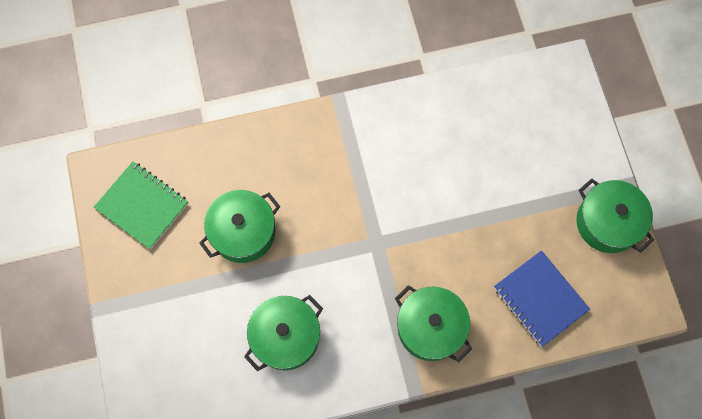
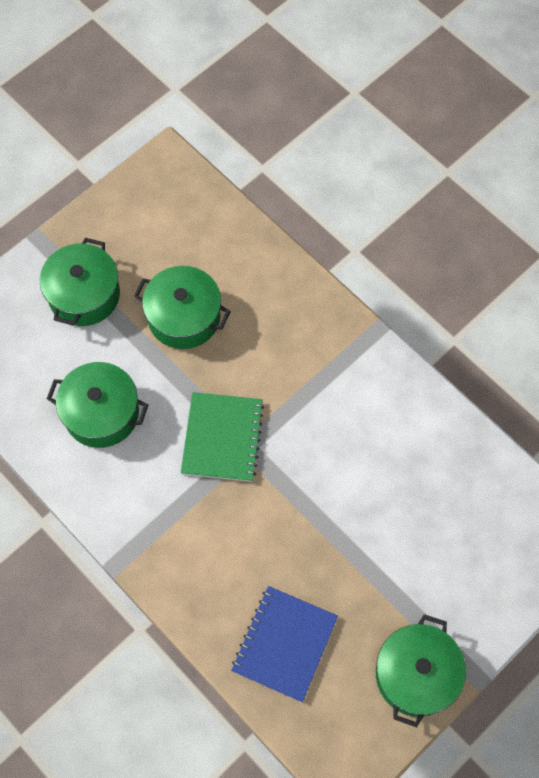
camera: 60 degrees right, 5 degrees down
green notebook [94,162,189,249] -> green notebook moved to [181,392,264,482]
green pot [395,285,473,362] -> green pot moved to [40,238,120,326]

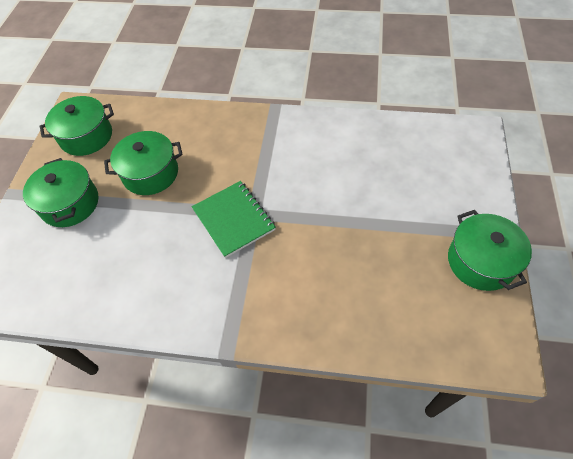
camera: 35 degrees left, 10 degrees down
green pot [47,362,148,448] -> green pot moved to [40,96,114,156]
blue notebook [231,586,338,702] -> none

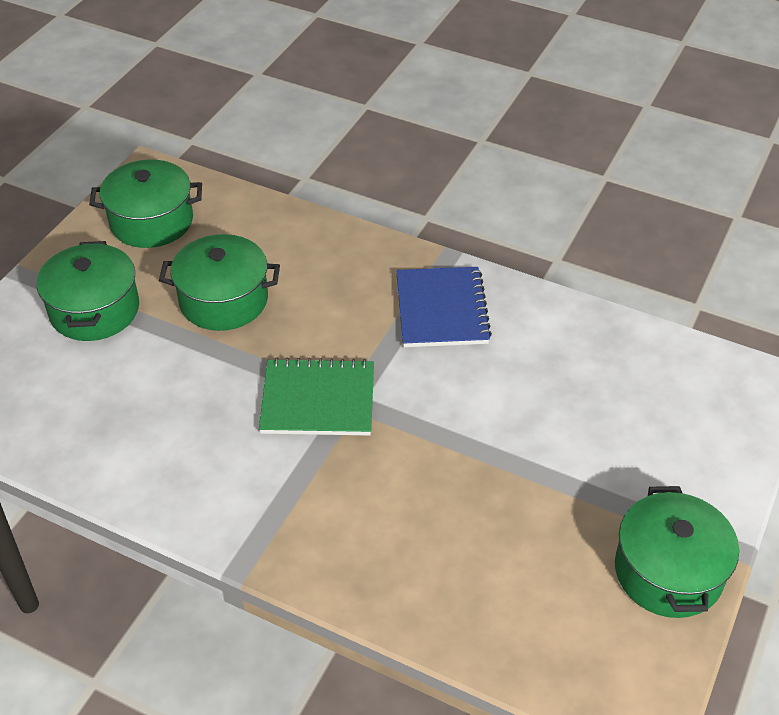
camera: 15 degrees right, 10 degrees down
green notebook [192,181,276,258] -> green notebook turned 75 degrees counterclockwise [259,358,374,436]
none -> blue notebook [396,267,492,347]

